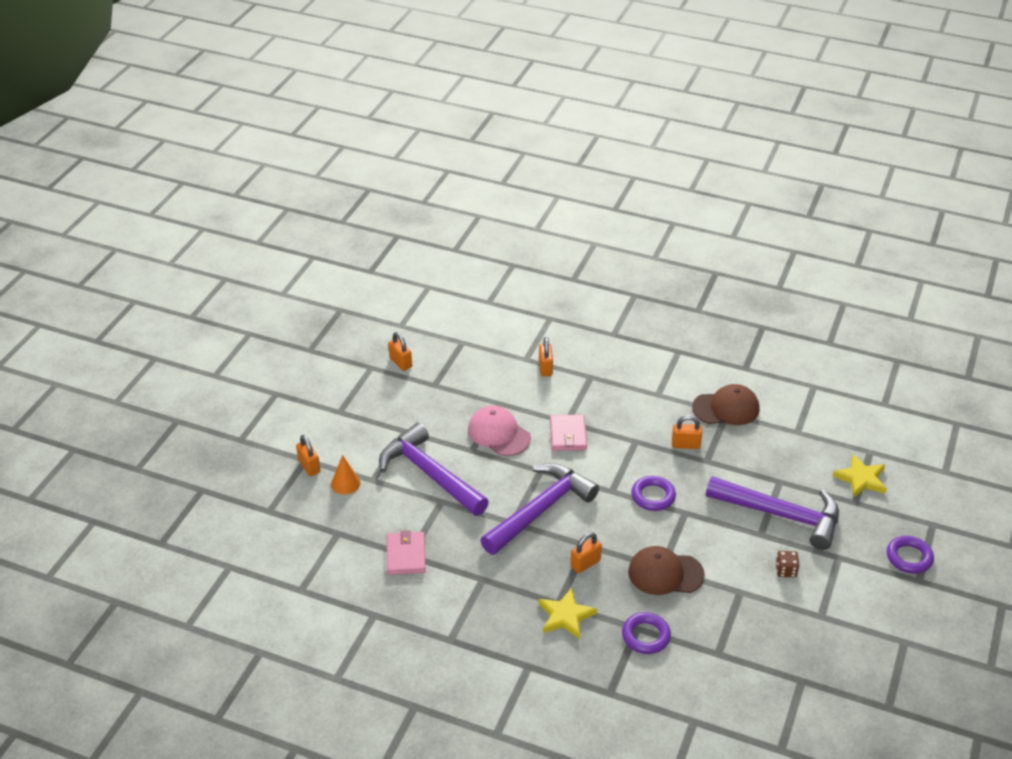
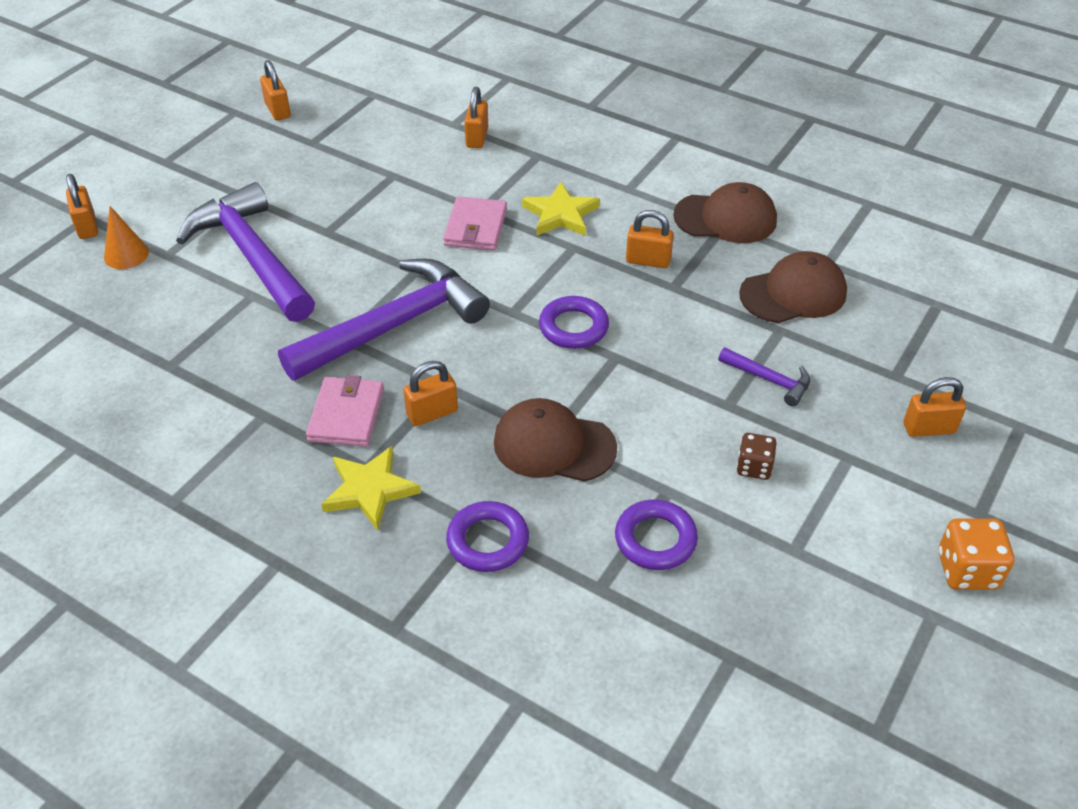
camera: 10 degrees right, 5 degrees up
pink wallet [387,530,426,575] -> pink wallet moved to [306,375,384,447]
pink cap [468,405,531,456] -> none
purple hammer [706,476,839,550] -> purple hammer [718,347,810,406], size x0.44
yellow star [833,455,887,498] -> yellow star moved to [522,182,600,236]
purple ring [887,536,934,574] -> purple ring moved to [615,500,698,570]
none -> brown cap [739,251,847,323]
none -> orange padlock [904,377,966,437]
none -> orange dice [939,518,1014,590]

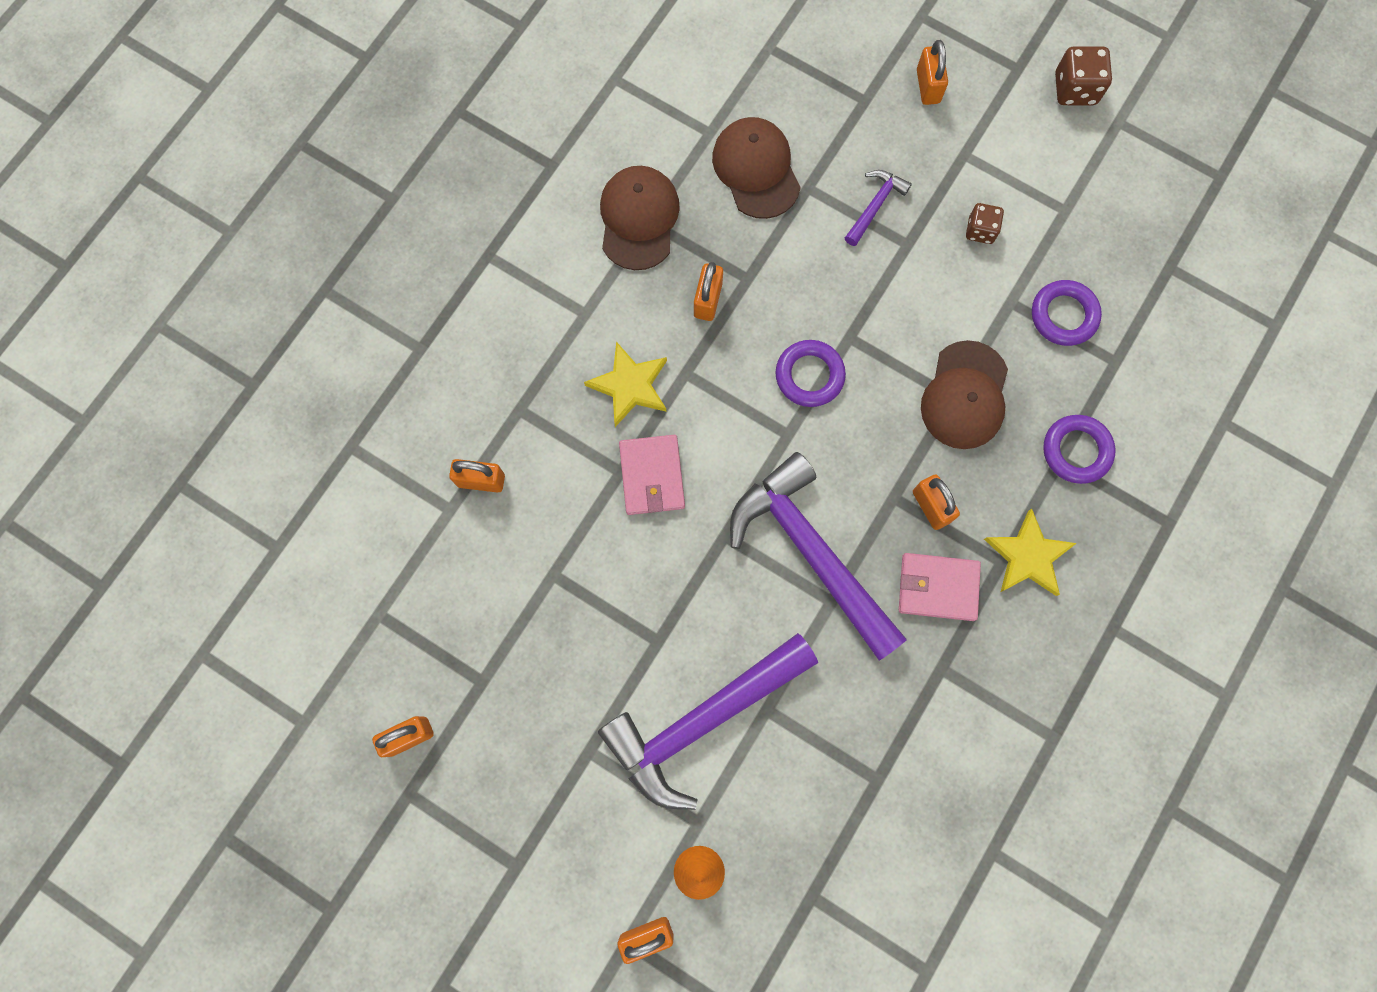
camera: 90 degrees left, 30 degrees up
pink wallet [443,196,507,251] -> pink wallet turned 75 degrees clockwise [619,435,685,515]
orange dice [939,518,1014,590] -> brown dice [1055,46,1112,105]

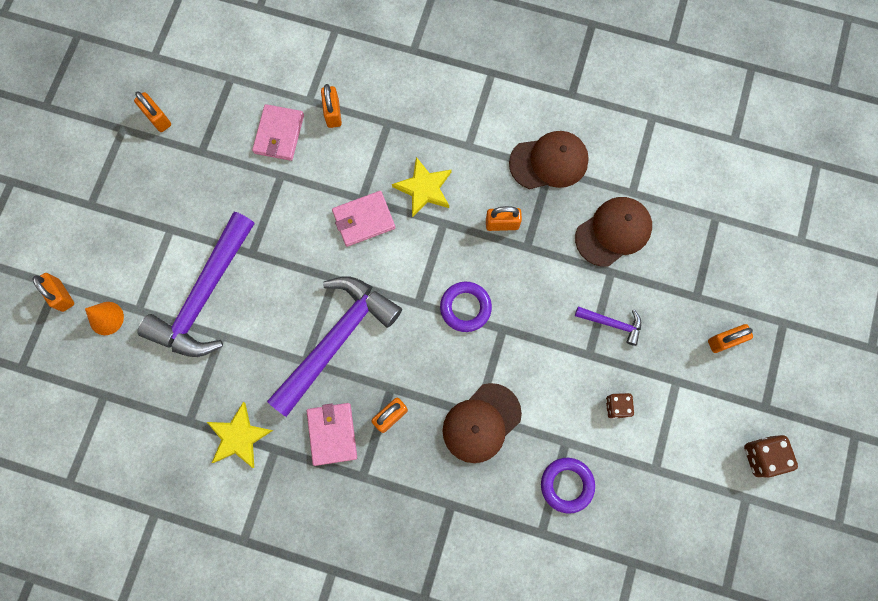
camera: 75 degrees right, 0 degrees up
purple hammer [598,633,818,810] -> purple hammer turned 105 degrees counterclockwise [138,212,255,357]
brown cap [921,340,1008,449] -> brown cap turned 45 degrees counterclockwise [443,383,522,463]
yellow star [984,509,1077,596] -> yellow star moved to [207,402,273,468]
purple ring [1043,415,1116,484] -> none
none -> pink wallet [252,104,304,161]

